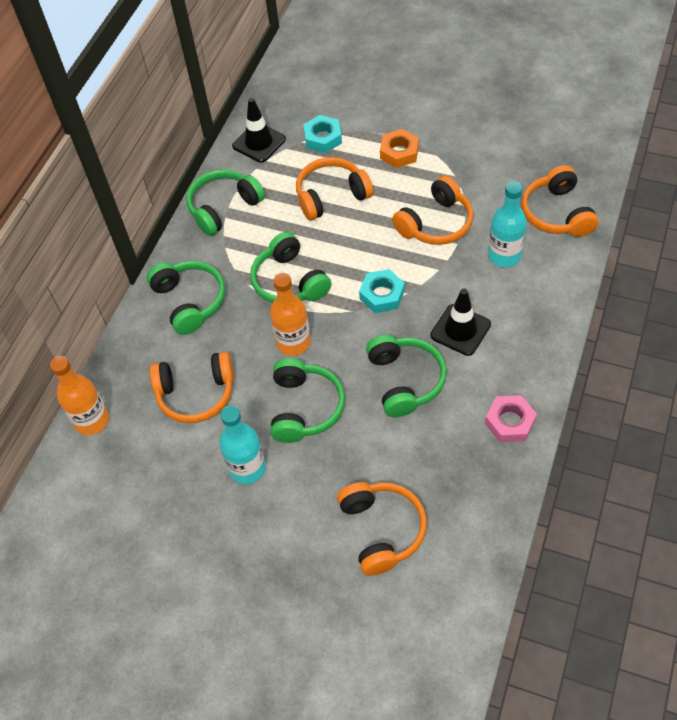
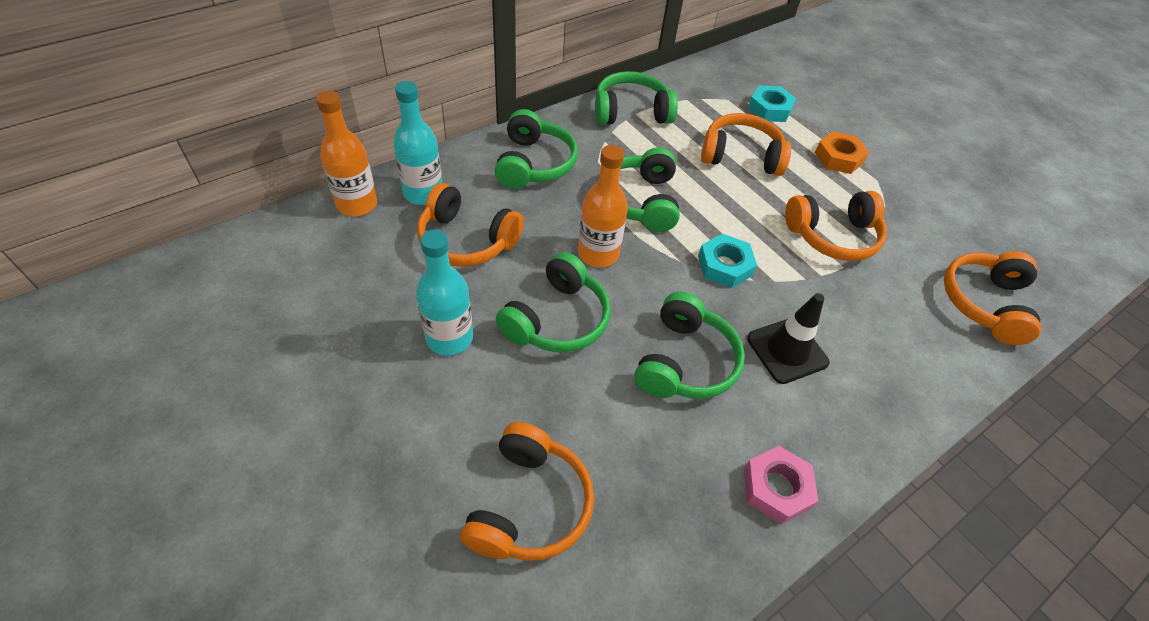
camera: 25 degrees right, 5 degrees down
black traffic cone [232,98,286,163] -> none
turquoise bottle [488,181,527,267] -> turquoise bottle moved to [393,81,442,205]

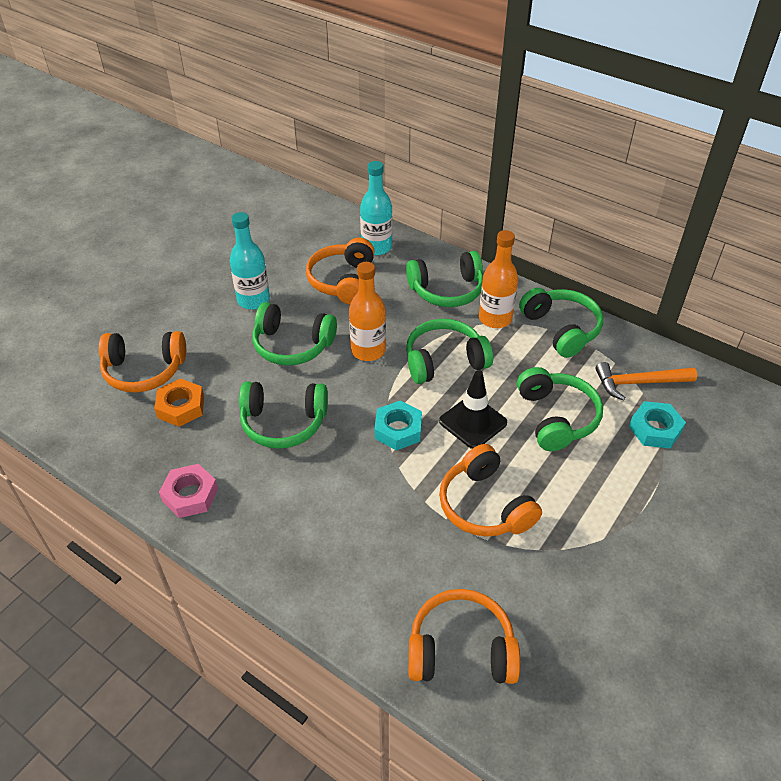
camera: 75 degrees right, 5 degrees down
orange bottle [316,91,378,216] -> orange bottle moved to [479,230,518,328]
orange headphones [701,113,791,176] -> green headphones [517,367,603,451]
black traffic cone [747,293,830,384] -> black traffic cone moved to [439,370,507,449]
orange nut [815,131,869,174] -> orange nut moved to [154,378,204,427]
none -> orange hammer [595,362,697,401]

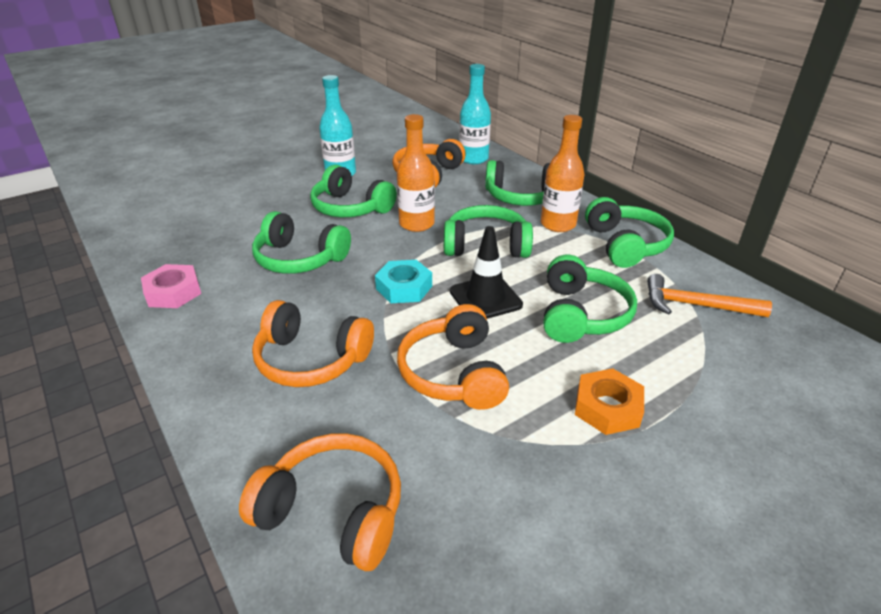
camera: 20 degrees right, 10 degrees down
orange headphones [99,331,186,393] -> orange headphones moved to [252,300,374,387]
orange nut [154,378,204,427] -> orange nut moved to [575,368,644,435]
turquoise nut [629,401,686,449] -> none

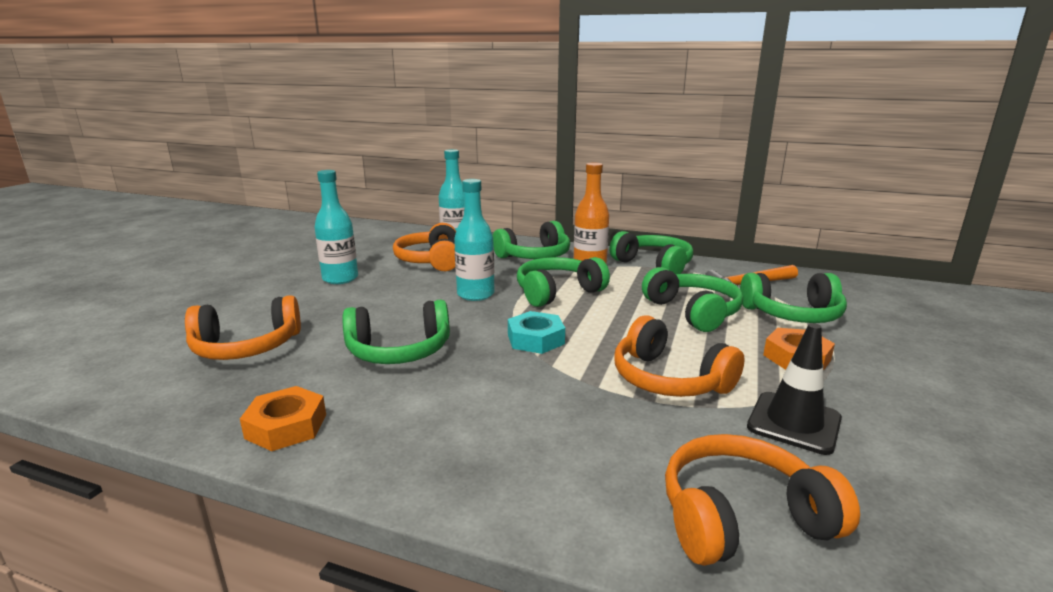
camera: 35 degrees left, 15 degrees down
pink nut [141,264,201,308] -> orange nut [240,386,326,451]
orange headphones [252,300,374,387] -> orange headphones moved to [185,295,301,360]
green headphones [310,165,397,217] -> green headphones moved to [740,273,847,323]
orange bottle [397,114,435,232] -> turquoise bottle [454,179,495,301]
black traffic cone [450,226,523,319] -> black traffic cone moved to [747,323,842,455]

